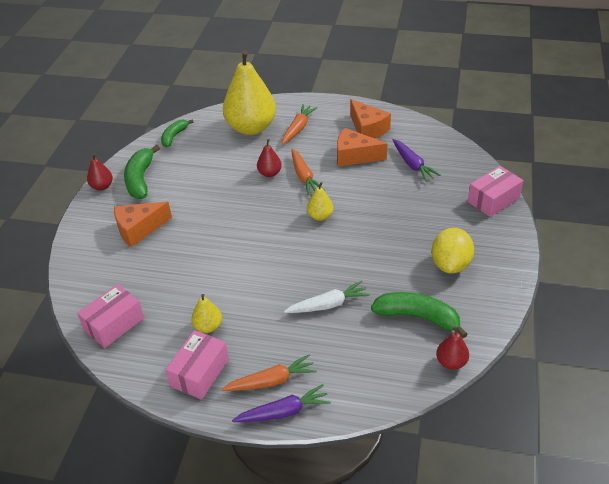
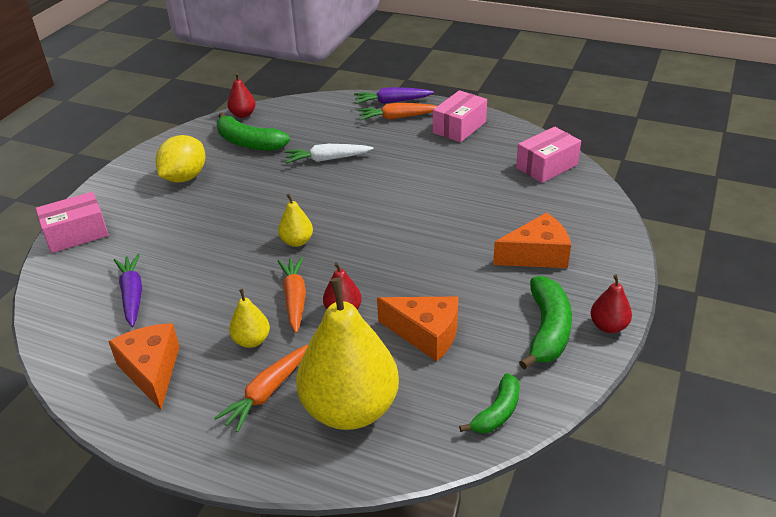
camera: 170 degrees left, 5 degrees down
yellow pear [191,294,222,333] -> yellow pear moved to [229,289,270,348]
orange cheese [337,128,388,167] -> orange cheese moved to [377,297,458,362]

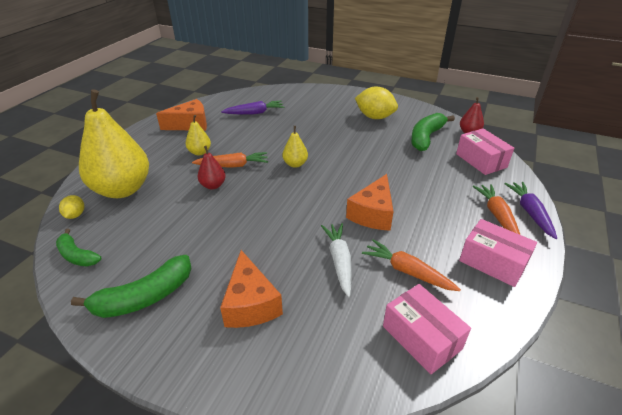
camera: 90 degrees right, 0 degrees up
pink box [36,192,109,253] -> pink box moved to [456,128,514,175]
orange carrot [214,344,308,432] -> orange carrot moved to [362,239,461,291]
white carrot [285,144,374,164] -> white carrot moved to [321,223,352,297]
orange cheese [377,297,458,362] -> orange cheese moved to [346,174,394,231]
green banana [519,276,572,370] -> green banana turned 45 degrees counterclockwise [71,255,192,318]
red pear [590,275,632,333] -> none
none -> yellow lemon [59,195,84,219]

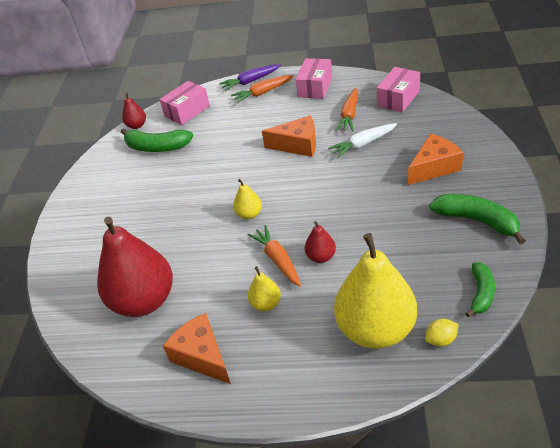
camera: 105 degrees left, 5 degrees up
purple carrot [221,101,284,114] -> red pear [97,217,173,317]
yellow lemon [355,87,398,119] -> none

